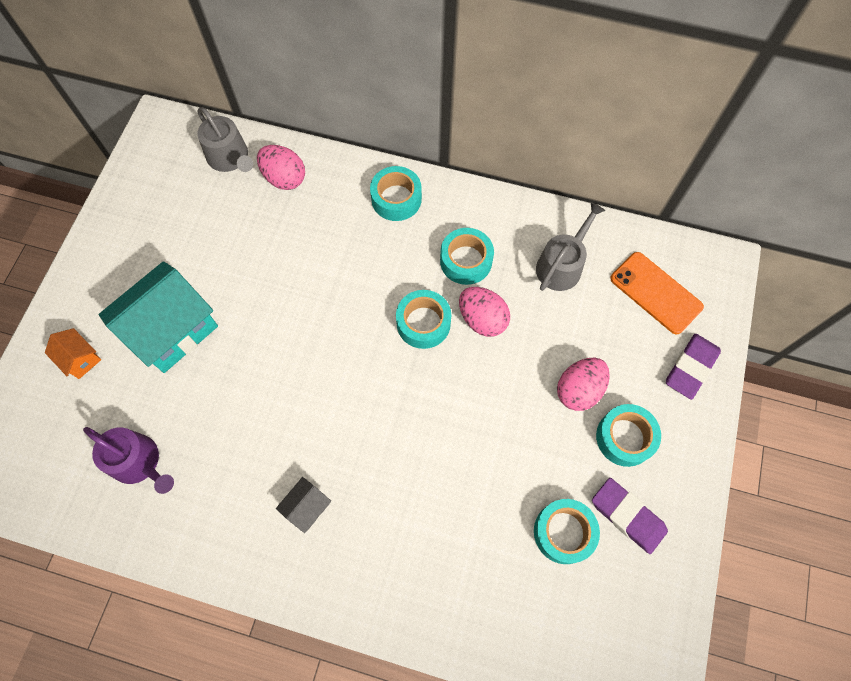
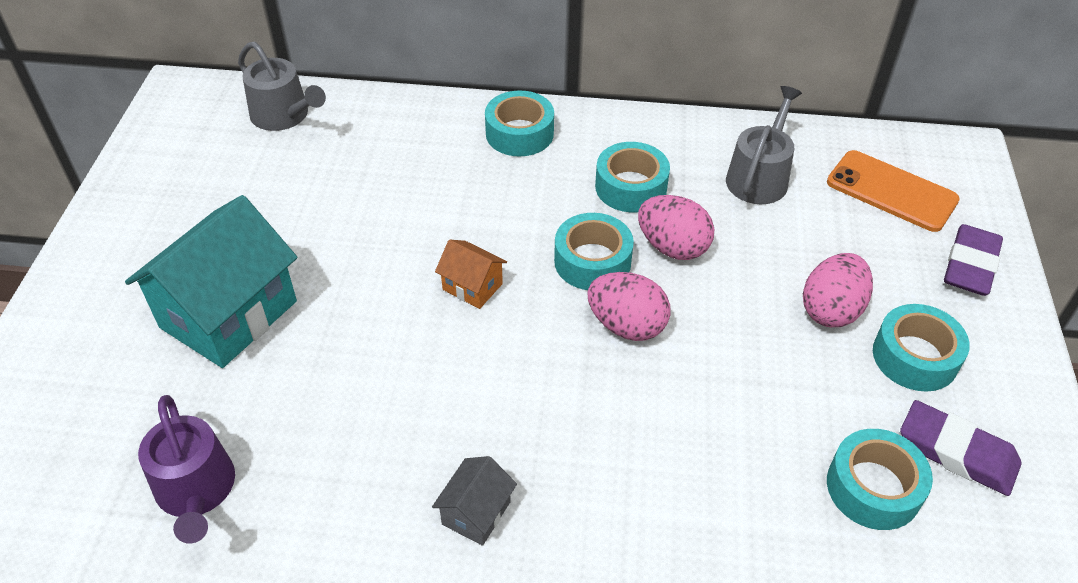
camera: 10 degrees left, 20 degrees down
orange house [45,328,101,379] -> orange house moved to [435,240,507,309]
purple watering can [83,427,174,494] -> purple watering can turned 45 degrees clockwise [138,395,235,544]
pink egg [257,145,305,190] -> pink egg moved to [587,272,671,341]

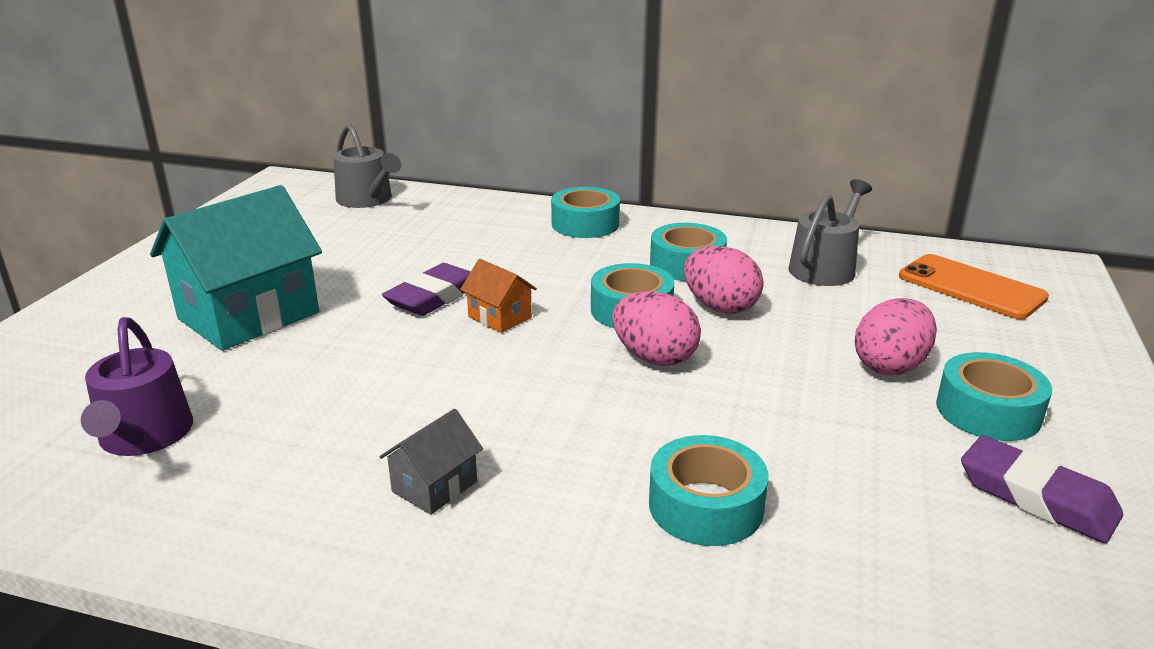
camera: 10 degrees right, 20 degrees down
turquoise tape [827,429,933,530] -> turquoise tape moved to [649,435,769,546]
purple eraser [944,224,1003,296] -> purple eraser moved to [382,263,471,316]

